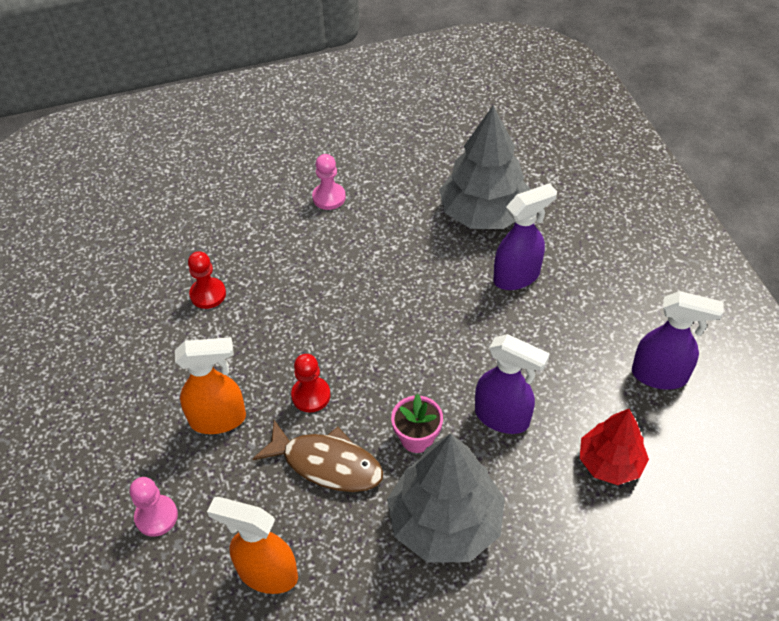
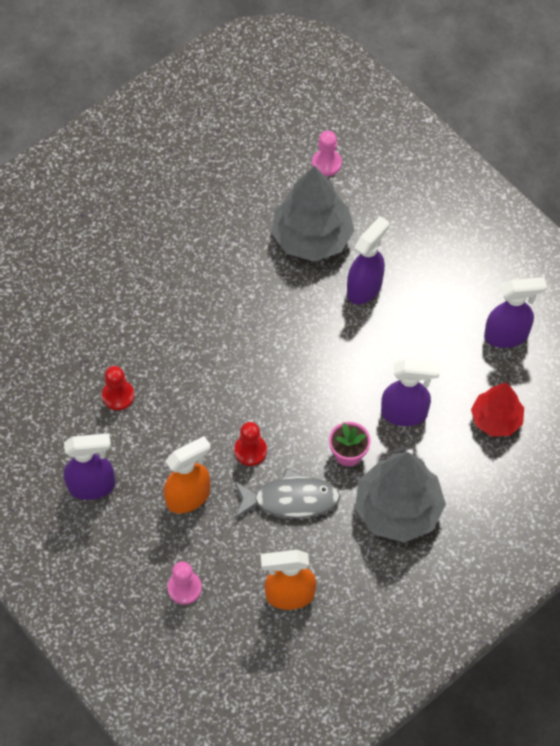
camera: 25 degrees left, 10 degrees up
brown fish [253,420,383,492] -> grey fish [235,468,340,519]
pink pawn [312,154,346,210] -> pink pawn moved to [312,131,342,176]
none -> purple spray bottle [63,433,115,500]

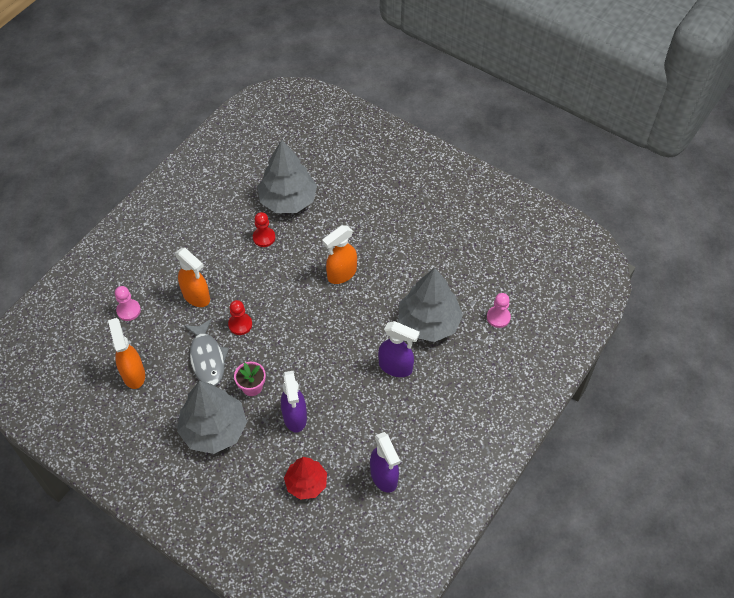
camera: 75 degrees right, 5 degrees down
purple spray bottle [63,433,115,500] -> none
none -> grey tree [257,140,317,213]
none -> orange spray bottle [322,225,357,284]

